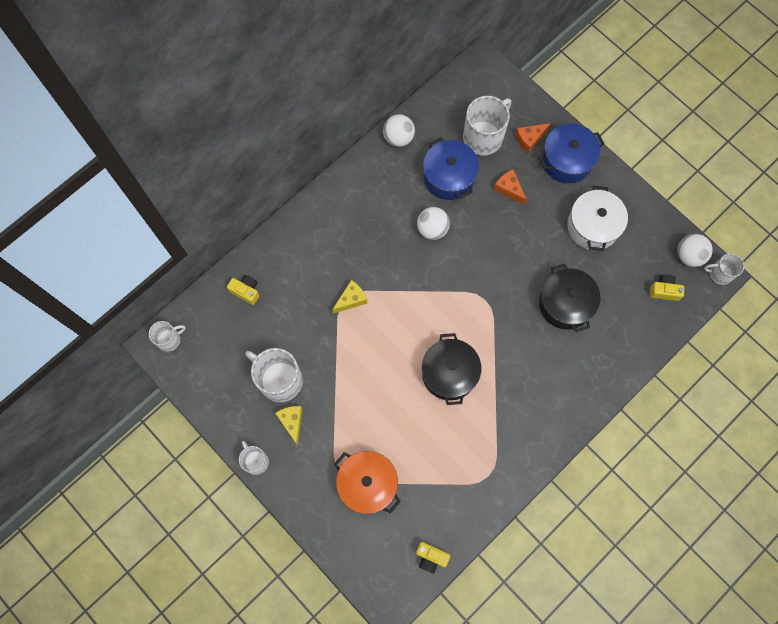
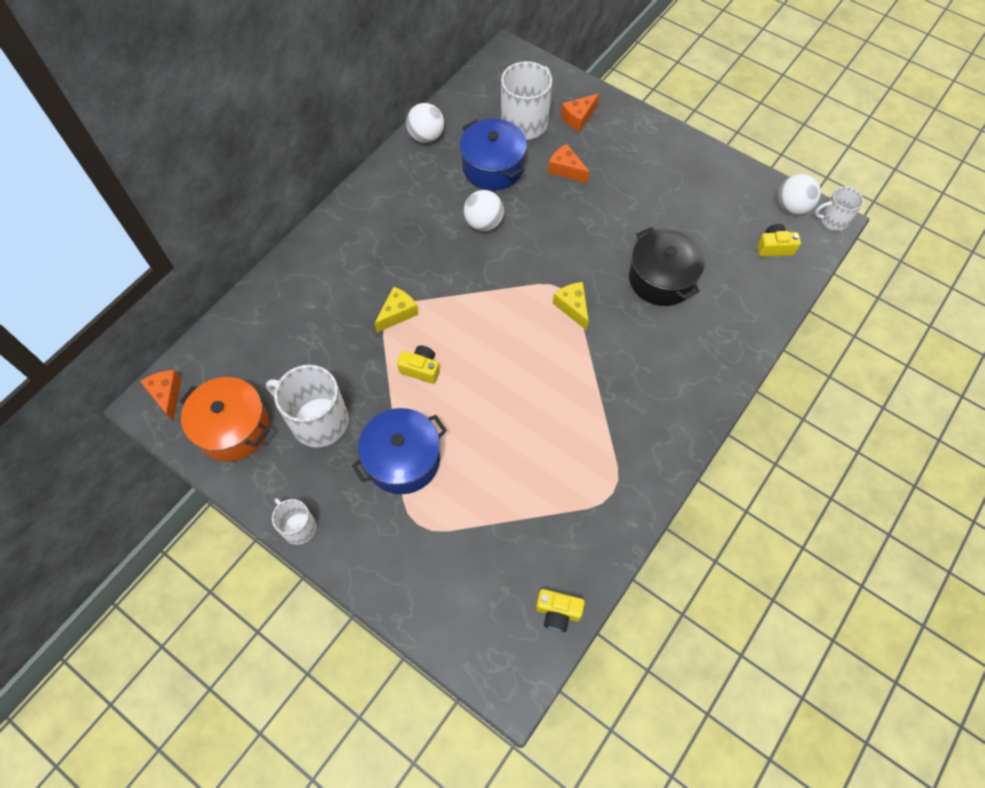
camera: 10 degrees left, 10 degrees down
white mug [149,321,186,352] -> orange cheese [140,370,181,422]
yellow camera [227,275,259,305] -> yellow camera moved to [397,345,440,384]
yellow cheese [275,406,303,445] -> yellow cheese moved to [553,282,589,331]
orange pot [334,451,401,514] -> orange pot moved to [180,377,269,462]
black pot [422,333,481,405] -> none
blue pot [538,123,605,183] -> blue pot moved to [352,408,447,494]
white pot [567,186,628,251] -> none

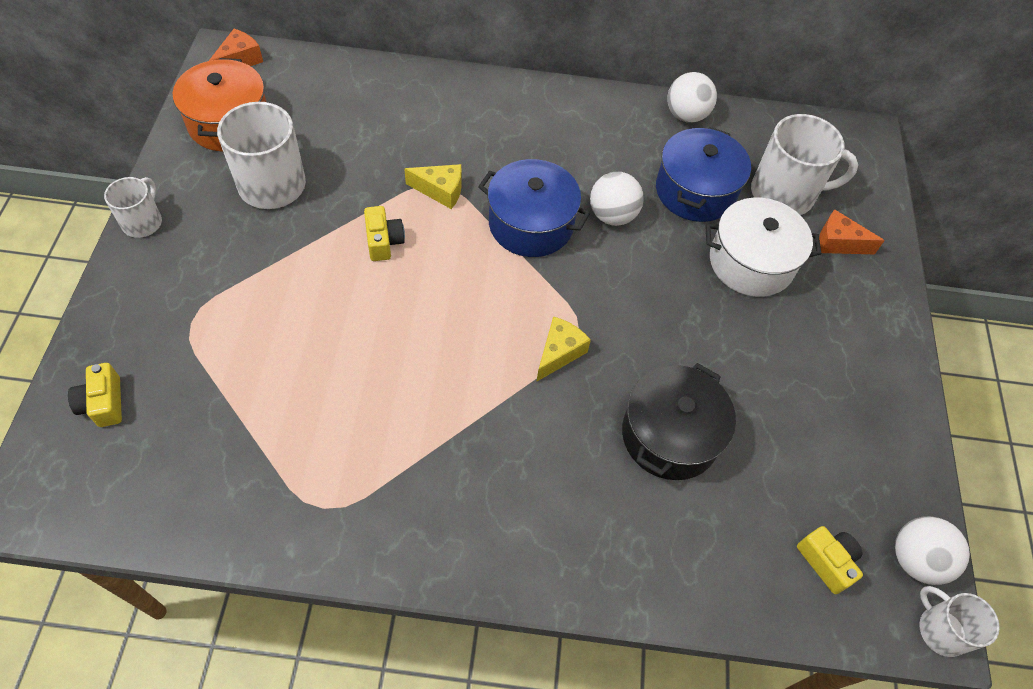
camera: 55 degrees right, 5 degrees down
blue pot [352,408,447,494] -> blue pot moved to [478,159,590,257]
yellow camera [536,589,585,632] -> yellow camera moved to [68,363,122,427]
orange cheese [548,144,590,183] -> white pot [705,198,822,297]

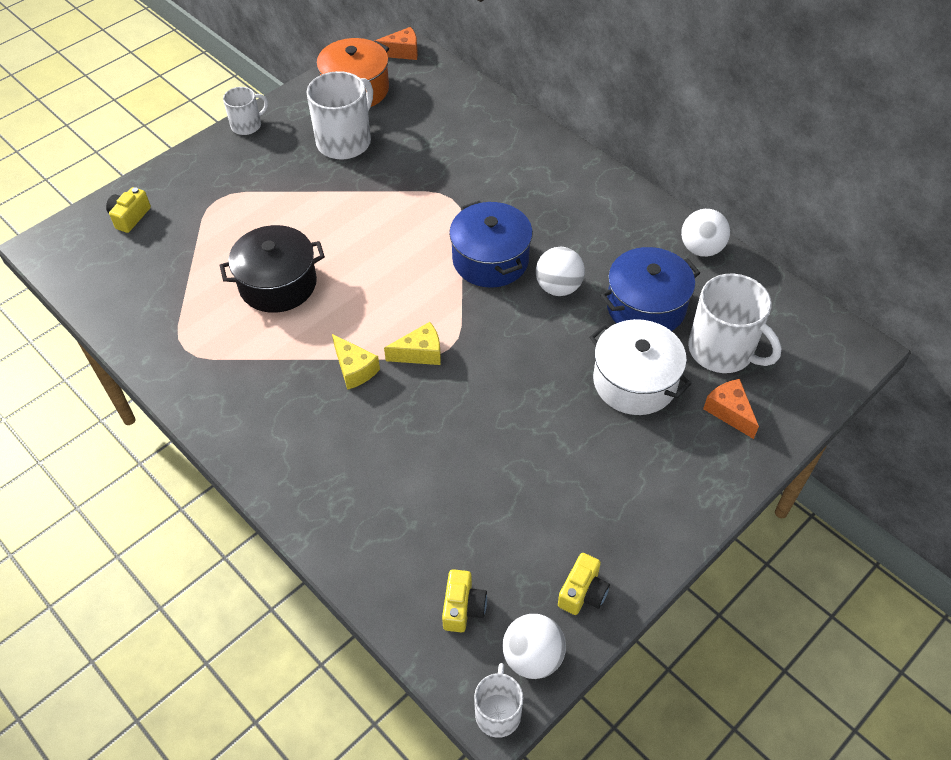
camera: 45 degrees right, 5 degrees down
yellow camera [364,206,405,261] -> yellow camera moved to [558,553,610,615]
yellow cheese [404,164,462,209] -> yellow cheese moved to [332,334,380,390]
black pot [622,363,736,480] -> black pot moved to [219,225,325,313]

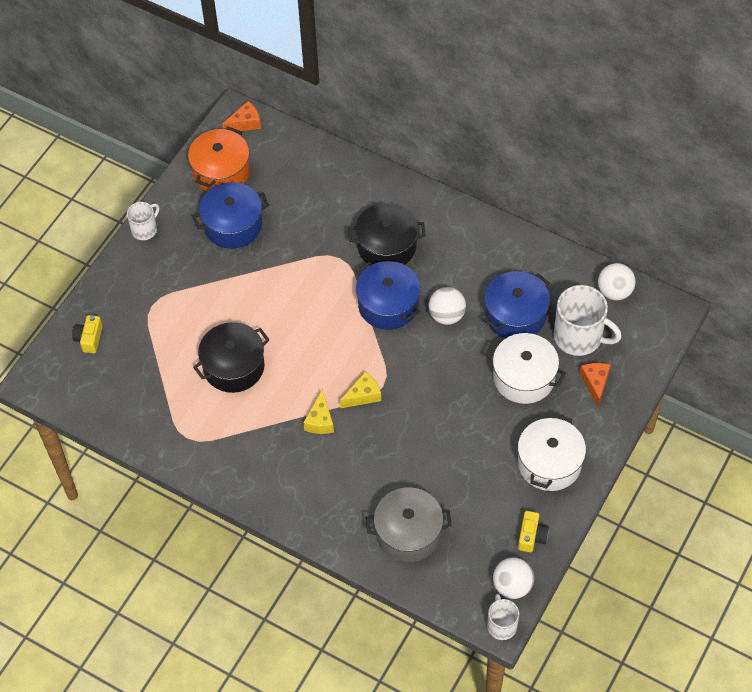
camera: 15 degrees left, 5 degrees up
white mug [307,71,373,159] -> blue pot [192,182,269,249]
yellow cheese [332,334,380,390] -> yellow cheese turned 60 degrees clockwise [303,389,334,434]
yellow camera [442,569,487,633] -> none
white ball [681,209,730,257] -> white ball moved to [598,263,636,300]
orange cheese [703,379,759,439] -> orange cheese turned 45 degrees clockwise [580,363,611,407]
none -> black pot [348,203,426,265]
none -> grey pot [366,487,452,562]
none -> white pot [518,414,586,491]

